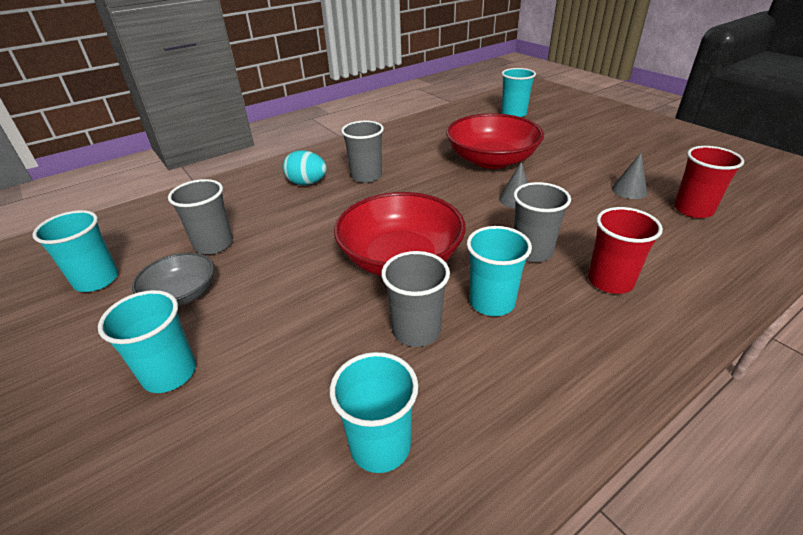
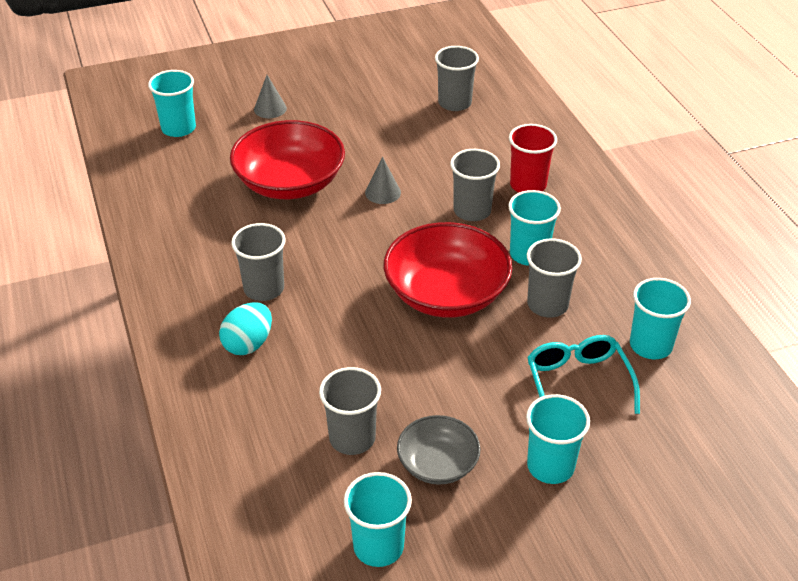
camera: 75 degrees left, 5 degrees up
grey cone [612,153,647,199] -> grey cone moved to [254,75,287,118]
red cup [674,146,744,218] -> grey cup [435,46,479,111]
none -> turquoise glasses [527,335,640,414]

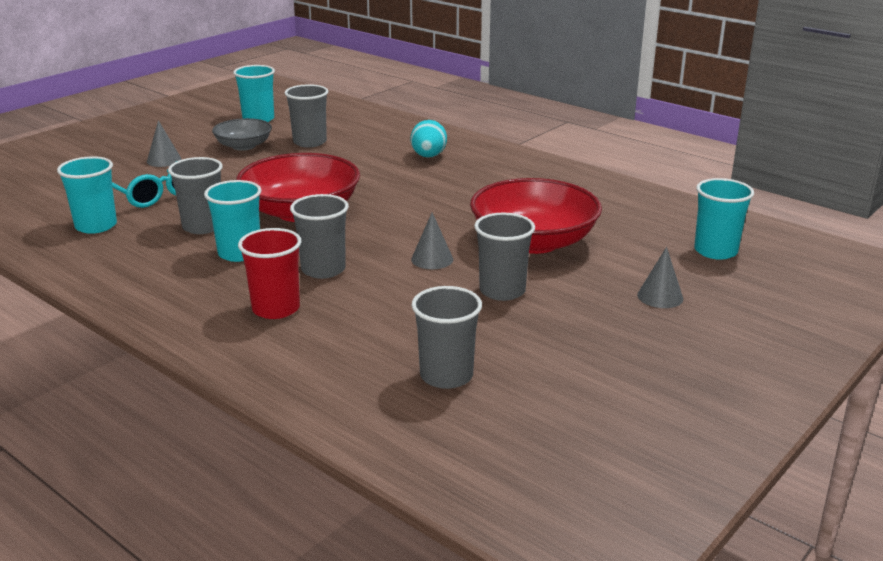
camera: 150 degrees right, 15 degrees down
grey cup [231,223,286,301] -> grey cup moved to [474,212,535,301]
turquoise cup [526,394,590,484] -> grey cone [147,120,182,167]

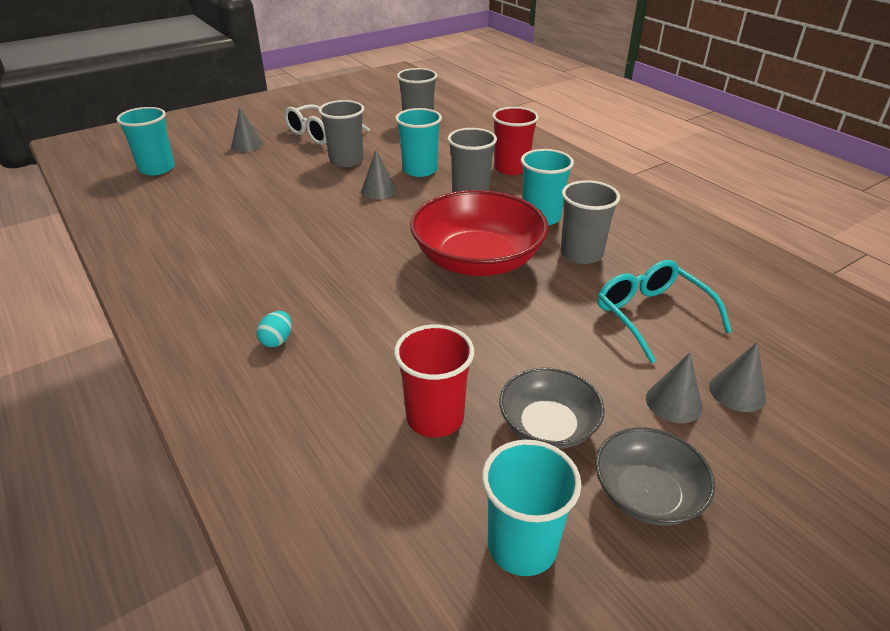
camera: 165 degrees left, 10 degrees up
turquoise cup [57,156,117,234] -> turquoise cup moved to [395,108,442,177]
grey cup [285,84,328,147] -> red cup [394,324,474,438]
turquoise egg [410,120,447,158] -> turquoise egg [257,311,292,347], size x0.58
red bowl [470,178,602,254] -> none
none -> white glasses [285,104,370,145]
none -> grey bowl [595,427,715,525]
none -> grey cone [709,342,766,412]

